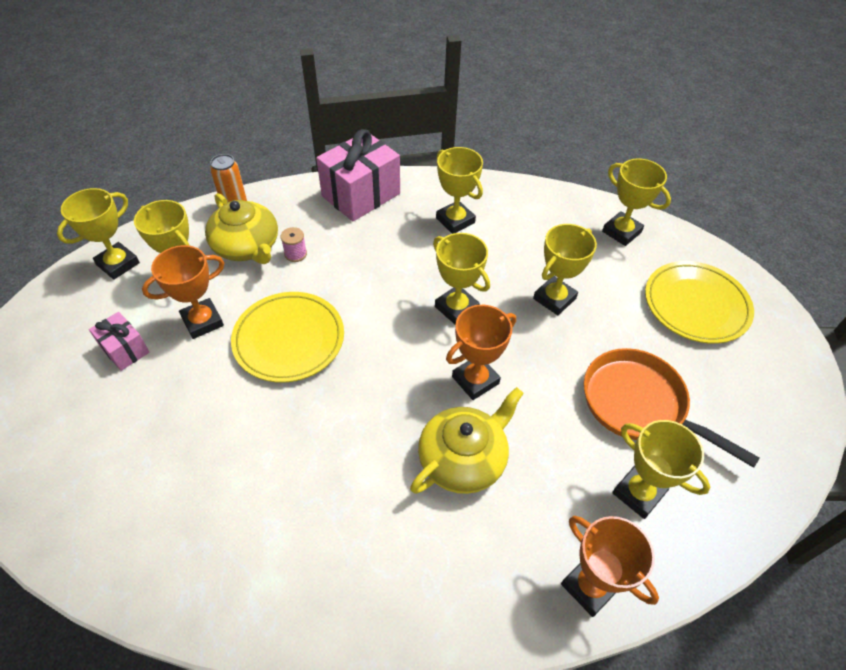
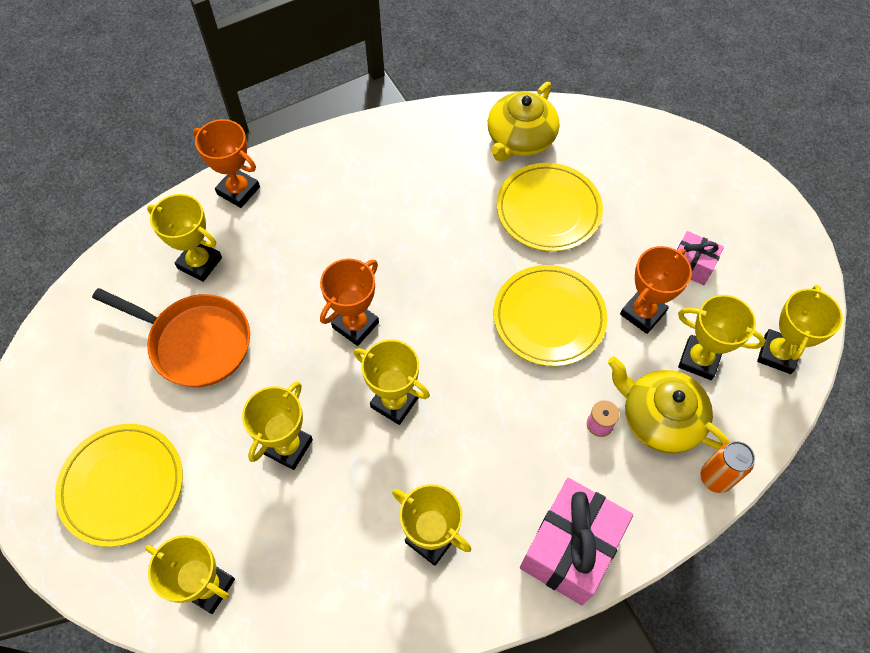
camera: 165 degrees right, 10 degrees up
yellow teapot [410,387,524,494] -> yellow teapot moved to [488,82,559,162]
none -> yellow plate [497,163,603,252]

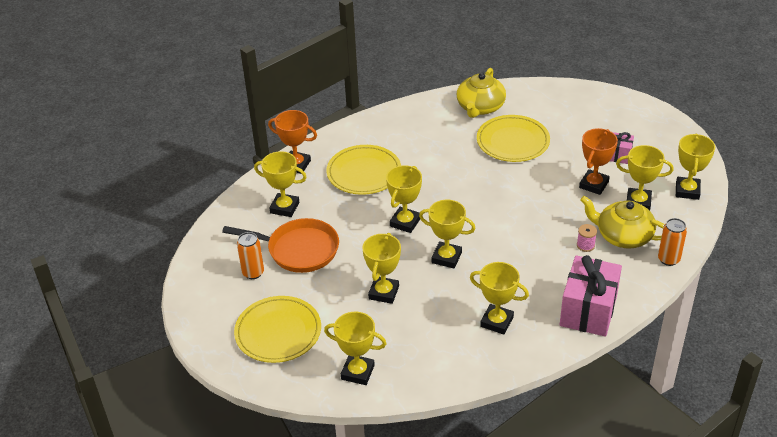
camera: 10 degrees left, 20 degrees down
orange trophy [320,258,379,346] -> yellow trophy [386,165,422,233]
yellow plate [494,265,607,366] -> yellow plate moved to [326,145,401,195]
none -> orange can [237,232,264,279]

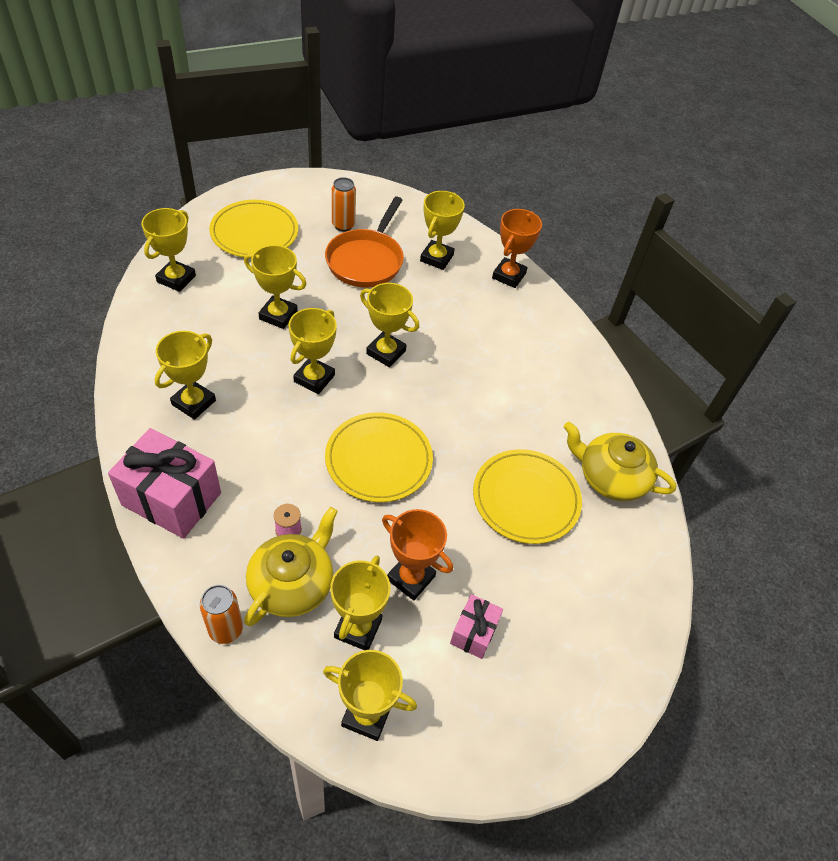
camera: 90 degrees right, 10 degrees up
yellow plate [326,145,401,195] -> yellow plate moved to [325,412,433,502]

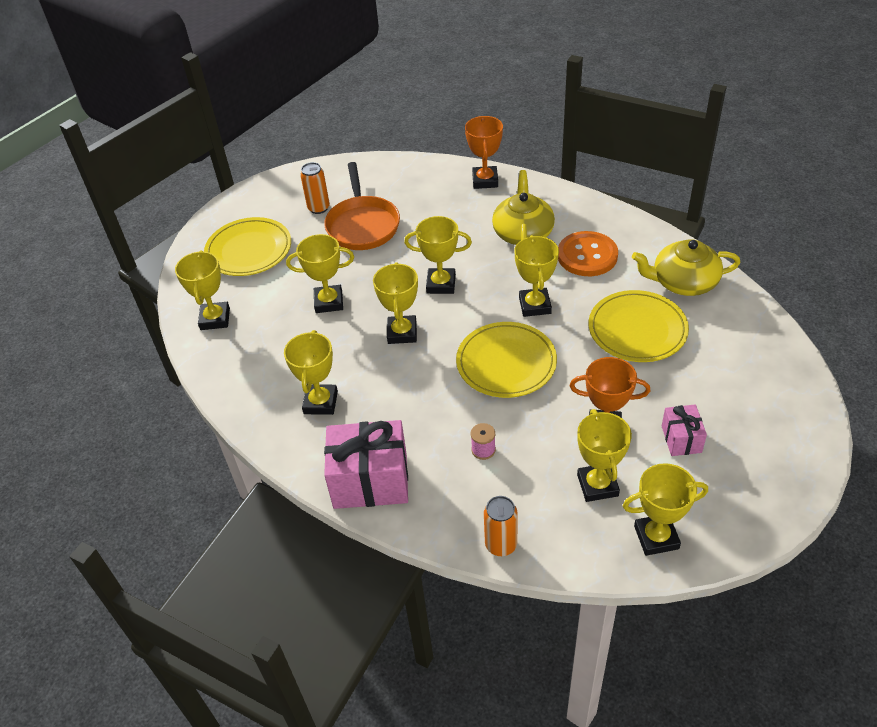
camera: 20 degrees left, 5 degrees down
yellow teapot [244,507,338,626] -> yellow teapot moved to [492,170,555,245]
yellow trophy [420,191,465,270] -> yellow trophy moved to [514,235,559,317]
none -> orange button [558,231,618,276]

